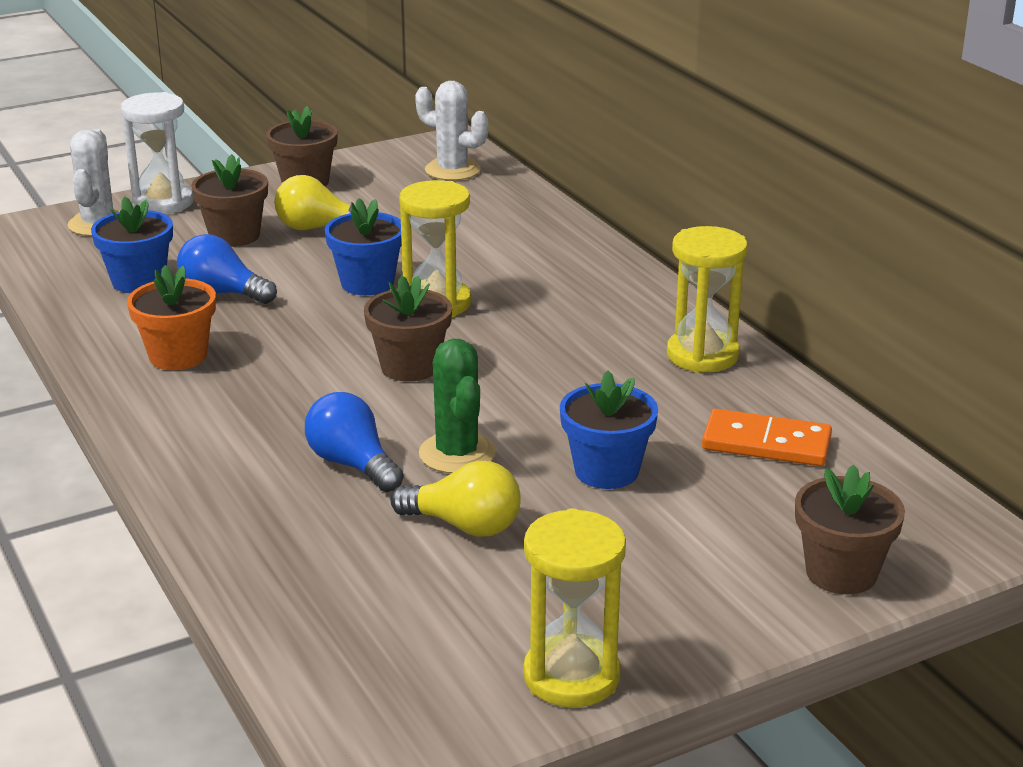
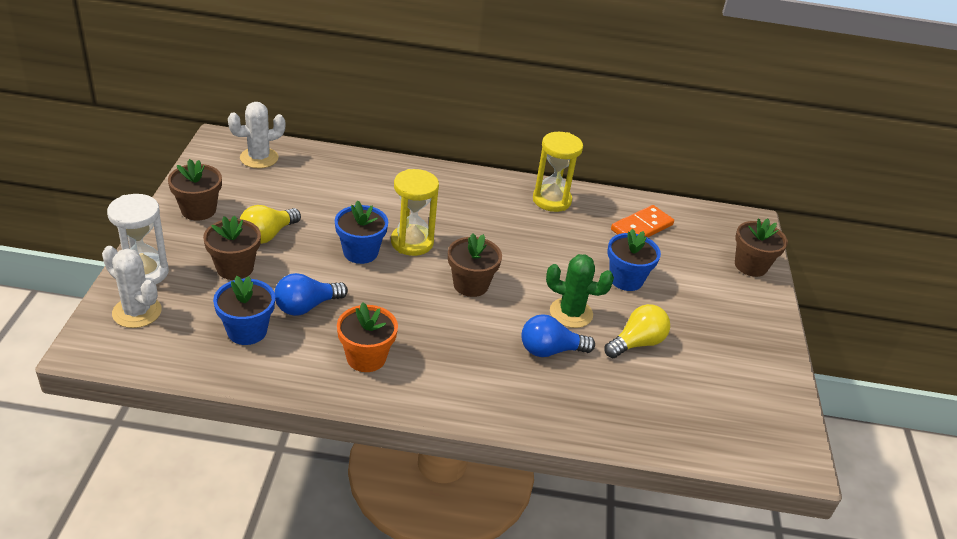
camera: 60 degrees left, 10 degrees up
yellow hourglass [523,508,626,707] -> none

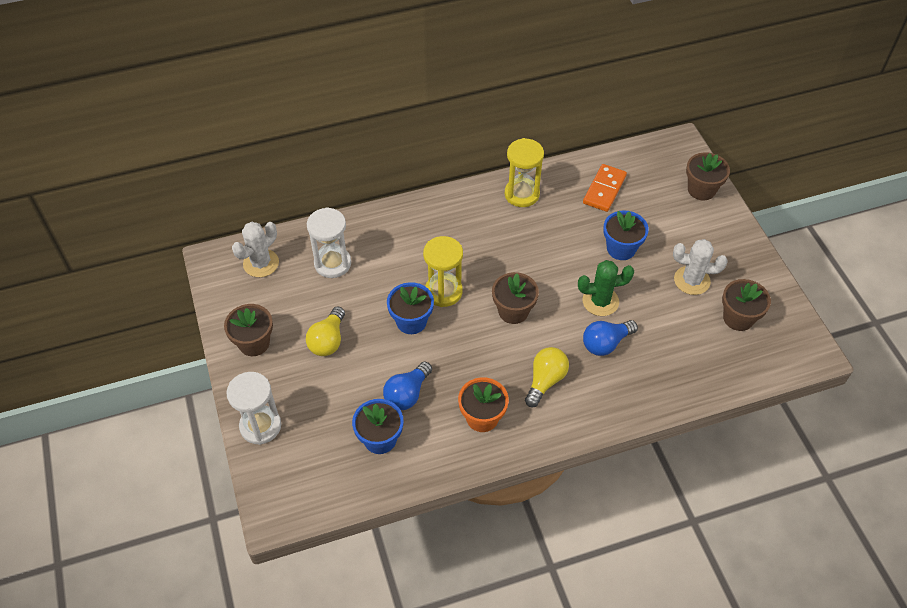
camera: 20 degrees left, 15 degrees up
white cactus [102,246,162,328] -> white cactus moved to [673,239,728,295]
brown flower pot [203,216,261,280] -> brown flower pot moved to [722,279,771,331]
yellow light bulb [604,304,670,358] -> yellow light bulb moved to [525,347,569,407]
none -> white hourglass [307,207,351,278]

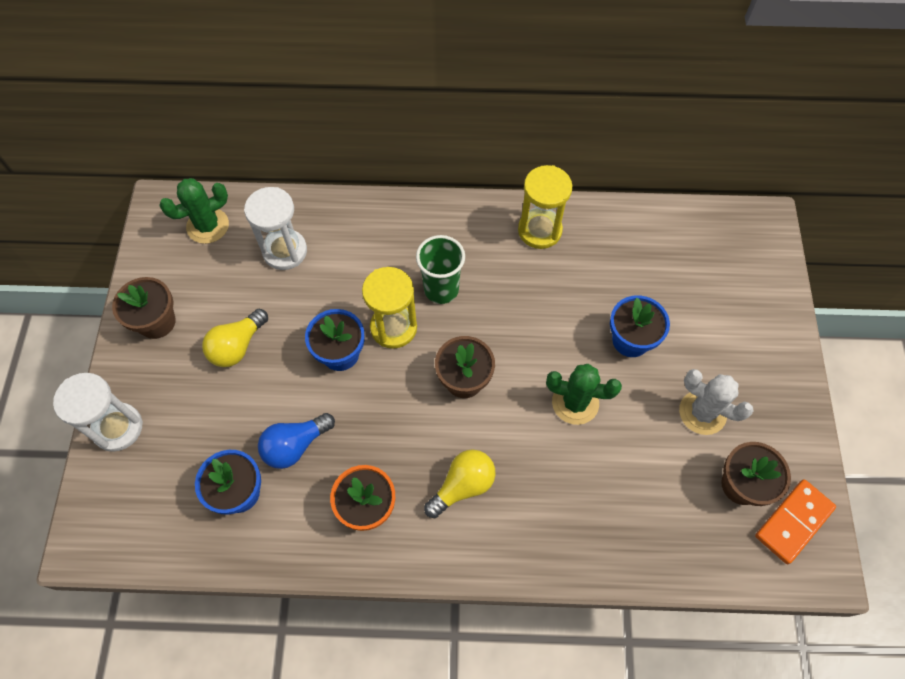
camera: 20 degrees right, 10 degrees up
white cactus [232,222,279,277] -> green cactus [159,178,229,244]
orange domino [583,164,627,212] -> orange domino moved to [755,479,836,564]
blue light bulb [583,320,638,356] -> none
brown flower pot [686,152,730,200] -> none
none -> green cup [416,235,465,304]

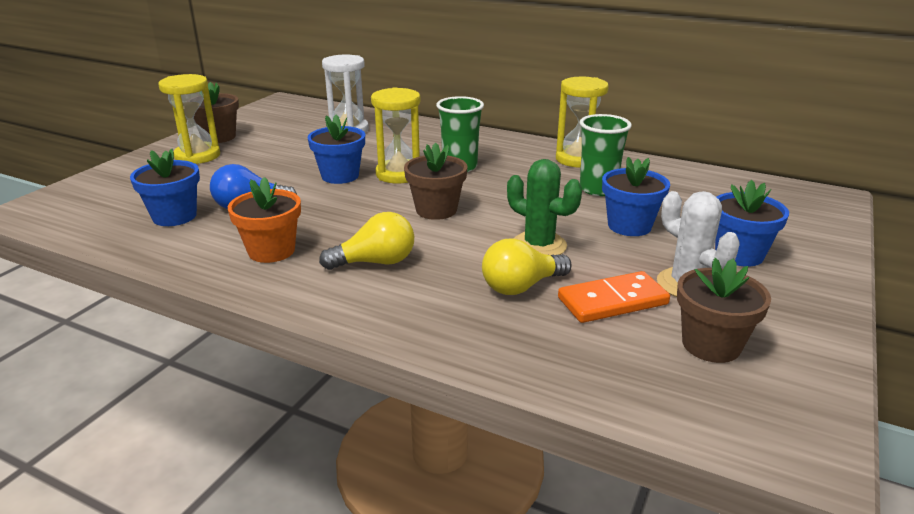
camera: 25 degrees right, 35 degrees down
white hourglass [53,373,143,452] -> none
green cactus [159,178,229,244] -> none
yellow light bulb [202,309,268,367] -> yellow light bulb moved to [482,238,572,295]
orange domino [755,479,836,564] -> orange domino moved to [558,271,670,323]
none -> yellow hourglass [159,74,220,164]
none -> green cup [579,114,632,196]
none -> blue flower pot [715,180,789,266]

